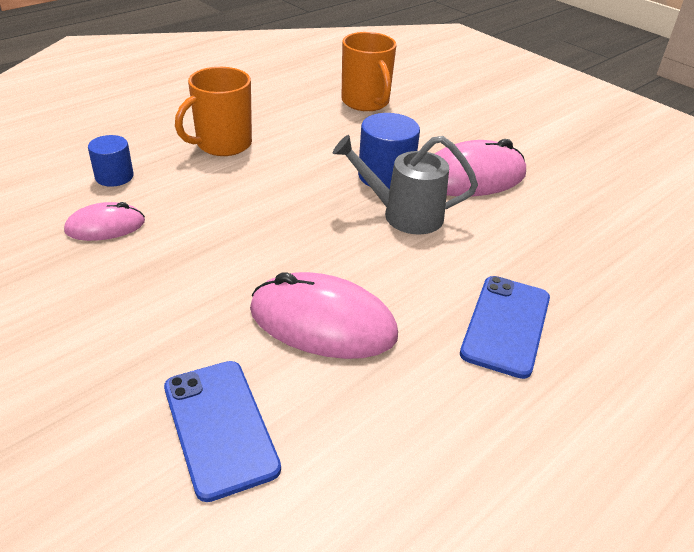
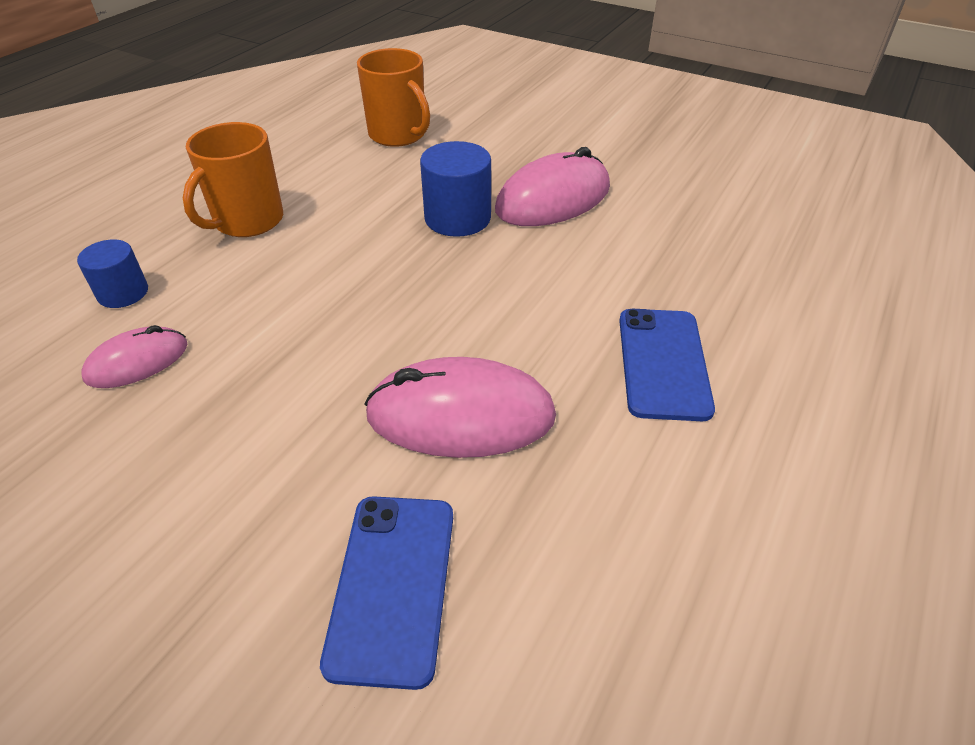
camera: 15 degrees left, 5 degrees up
blue phone [164,361,281,502] -> blue phone turned 45 degrees clockwise [320,496,453,690]
grey watering can [333,135,478,235] -> none

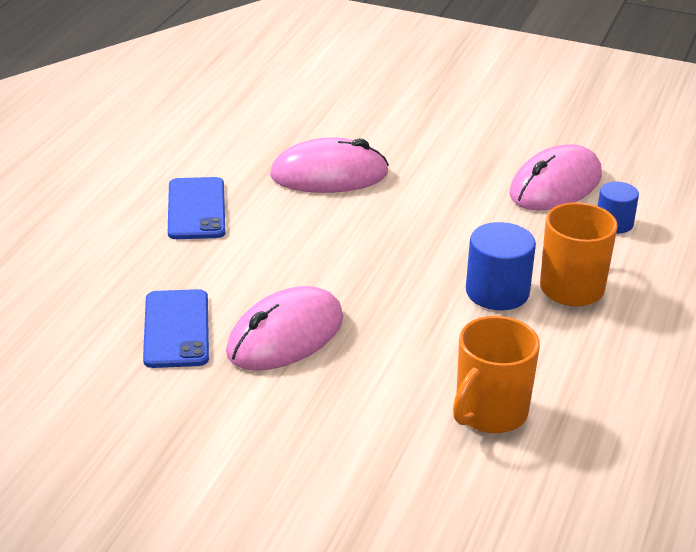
camera: 170 degrees right, 10 degrees down
pink mouse [81,325,188,388] -> pink mouse [509,144,602,211], size x1.73
blue phone [320,496,453,690] -> blue phone moved to [143,289,209,368]
orange mug [357,48,430,147] -> orange mug turned 90 degrees counterclockwise [453,316,540,433]
blue cylinder [420,141,491,237] -> blue cylinder moved to [466,222,536,310]

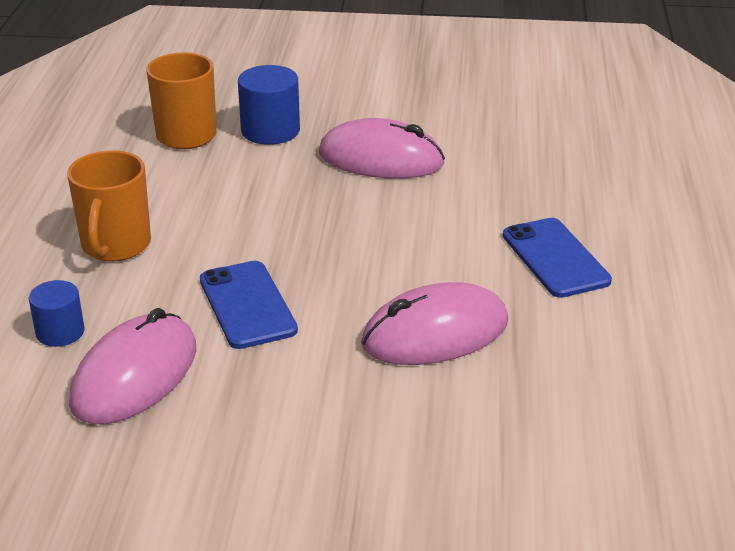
camera: 165 degrees right, 0 degrees up
blue phone [143,289,209,368] -> blue phone moved to [200,261,298,349]
pink mouse [226,286,343,371] -> pink mouse turned 75 degrees clockwise [319,118,445,178]
blue cylinder [466,222,536,310] -> blue cylinder moved to [238,65,300,145]

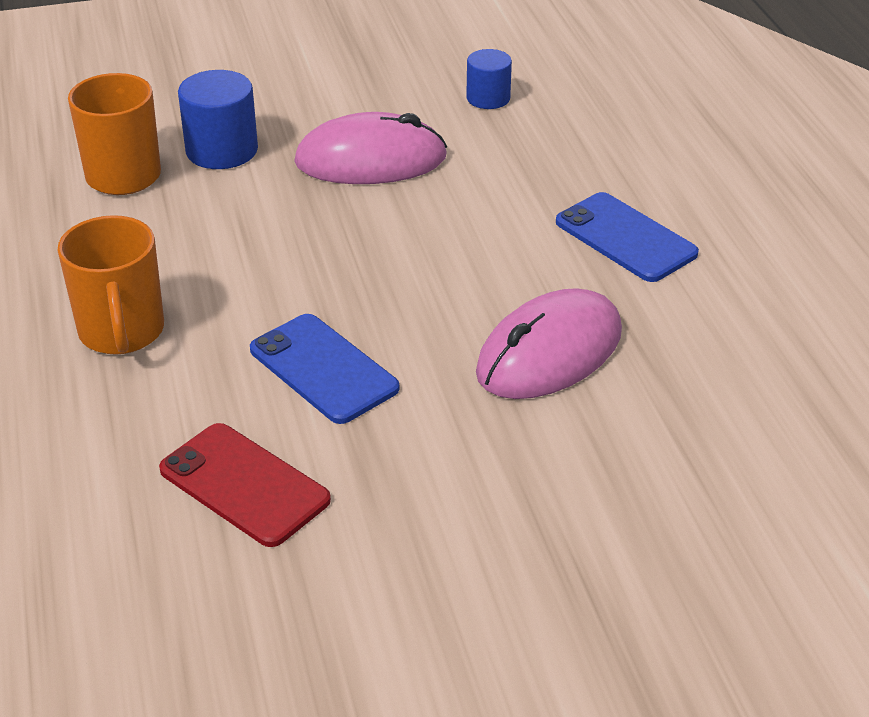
camera: 20 degrees left, 5 degrees up
blue cylinder [29,280,85,347] -> blue cylinder moved to [466,49,512,109]
pink mouse [69,308,196,424] -> red phone [159,423,331,547]

